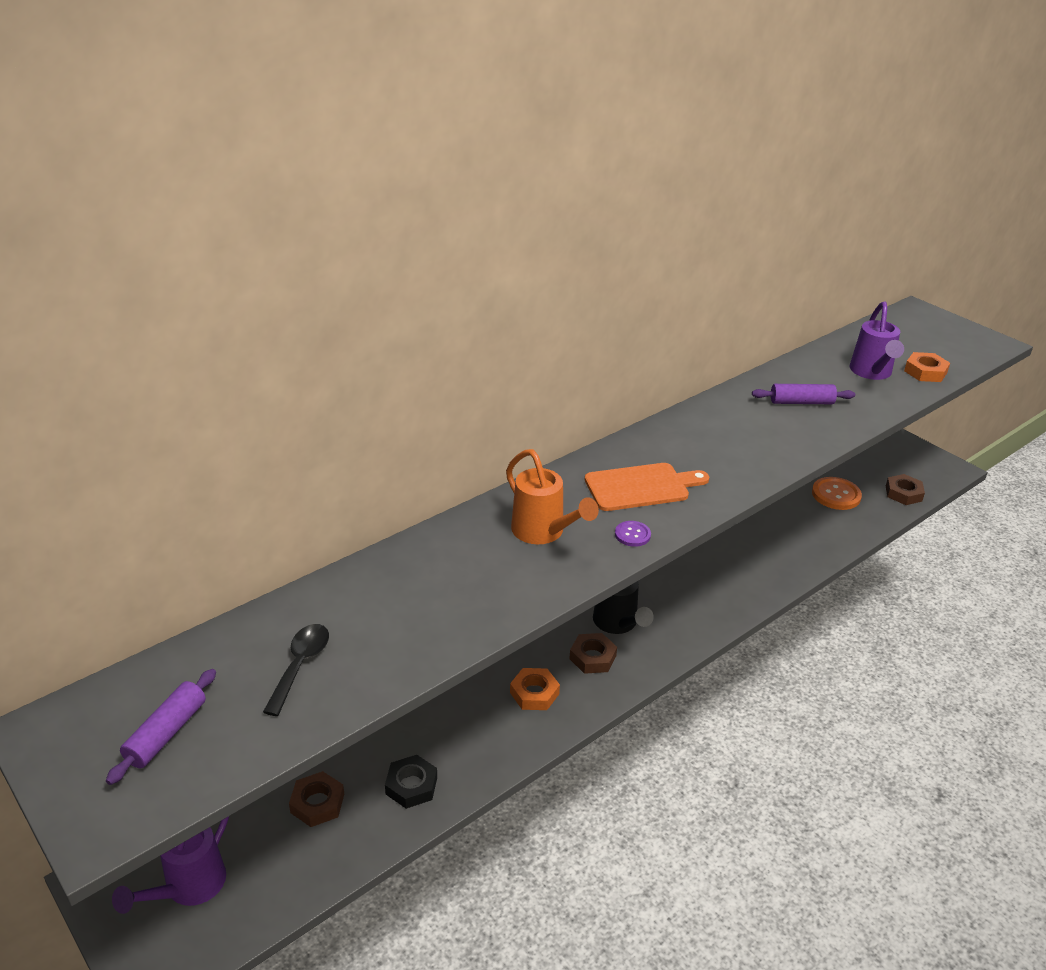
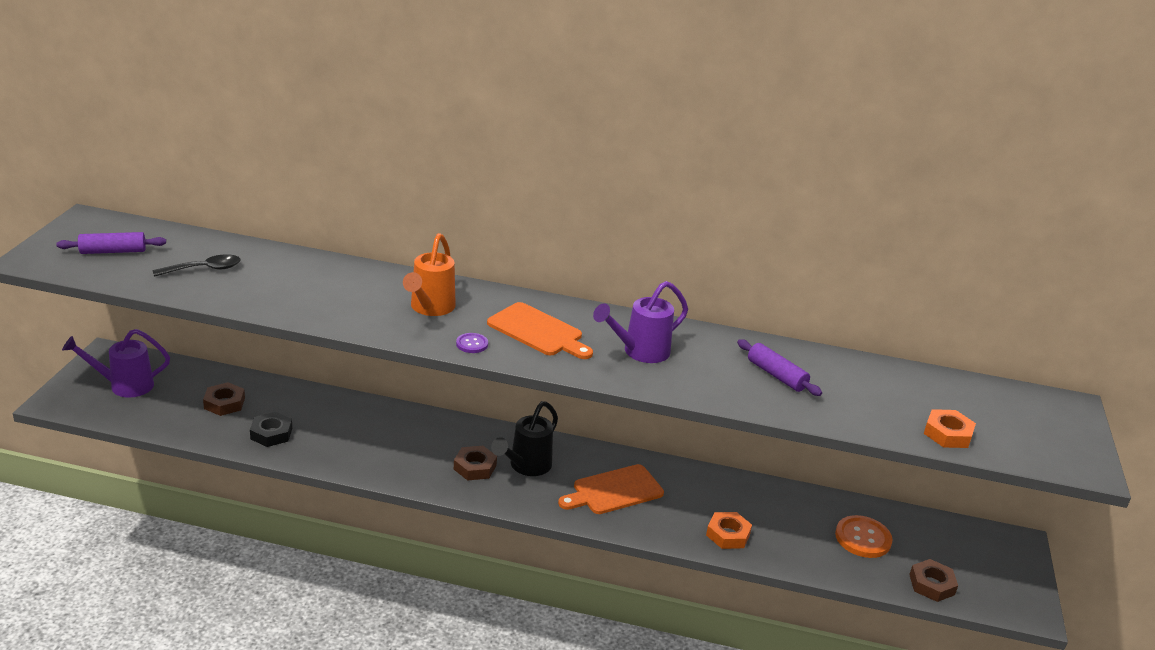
camera: 50 degrees right, 5 degrees down
orange nut [510,668,560,710] -> orange nut moved to [706,512,752,549]
purple watering can [849,302,904,380] -> purple watering can moved to [593,281,688,363]
none -> orange cutting board [558,464,664,514]

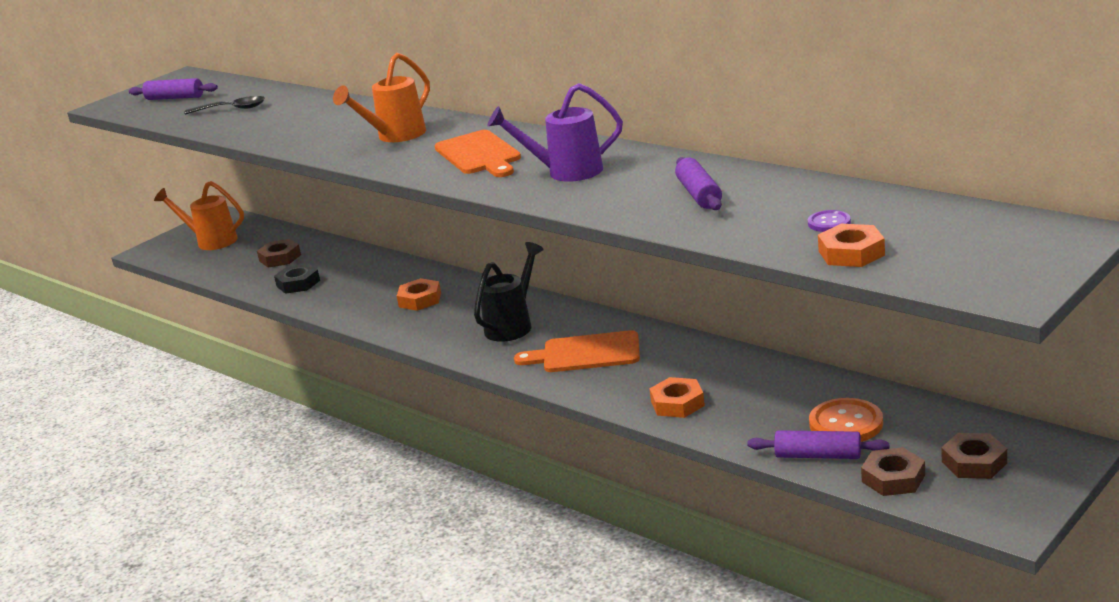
camera: 35 degrees right, 5 degrees down
purple watering can [62,329,170,398] -> orange watering can [154,181,244,250]
brown nut [454,446,497,481] -> brown nut moved to [941,433,1007,479]
purple button [456,333,488,353] -> purple button moved to [808,210,851,232]
black watering can [491,401,558,476] -> black watering can turned 150 degrees clockwise [474,242,544,342]
none -> orange nut [397,278,441,311]
none -> purple rolling pin [747,430,889,459]

